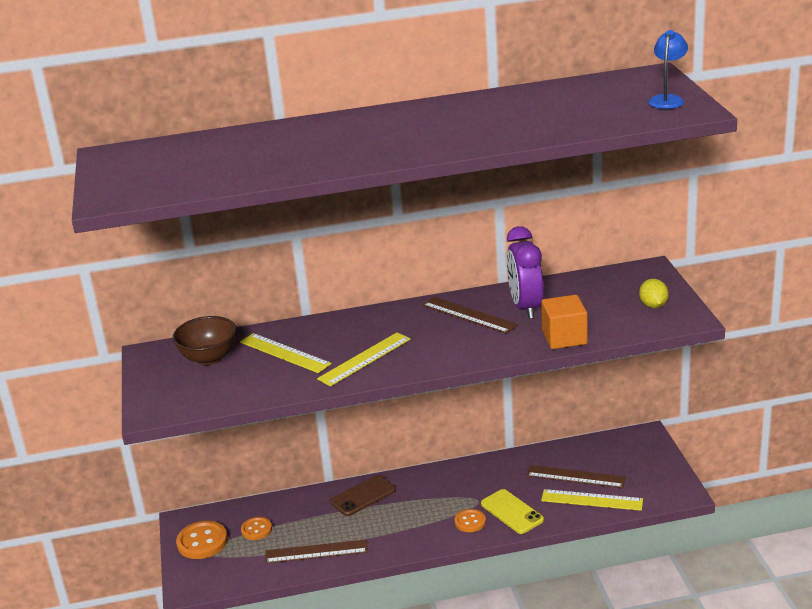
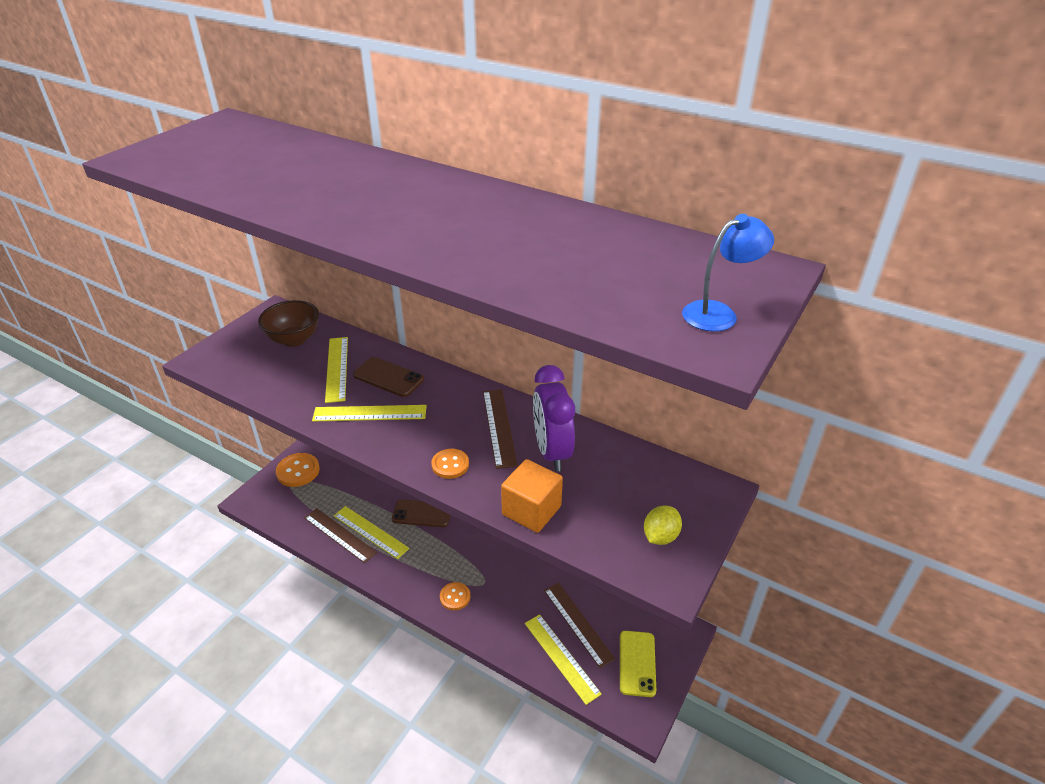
camera: 40 degrees right, 10 degrees up
orange button [241,517,272,540] -> orange button moved to [431,449,469,479]
yellow phone [481,489,544,534] -> yellow phone moved to [620,631,656,697]
purple clock [507,226,543,319] -> purple clock turned 45 degrees counterclockwise [533,365,575,472]
none -> yellow ruler [334,506,409,559]
none -> brown phone [353,357,424,397]

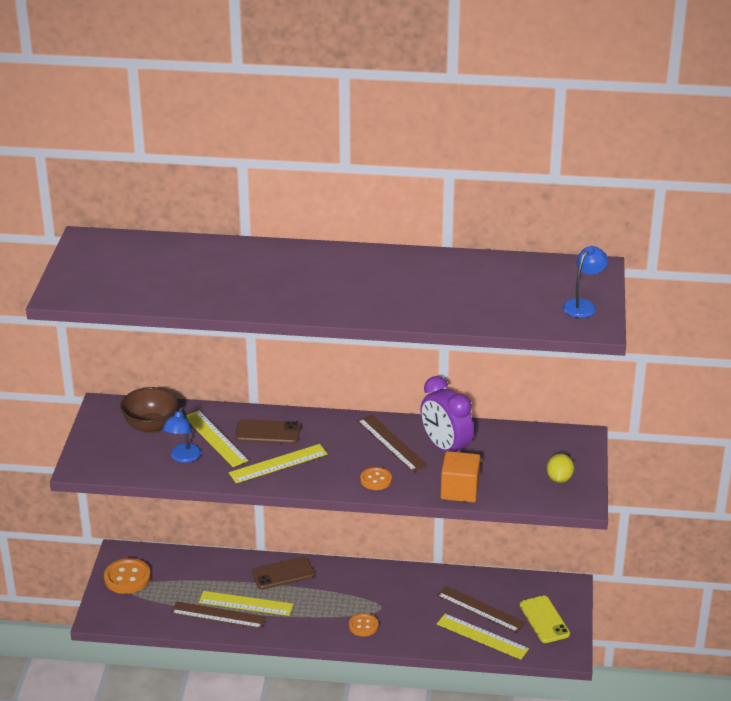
camera: 25 degrees left, 5 degrees down
none -> blue lamp [163,407,201,463]

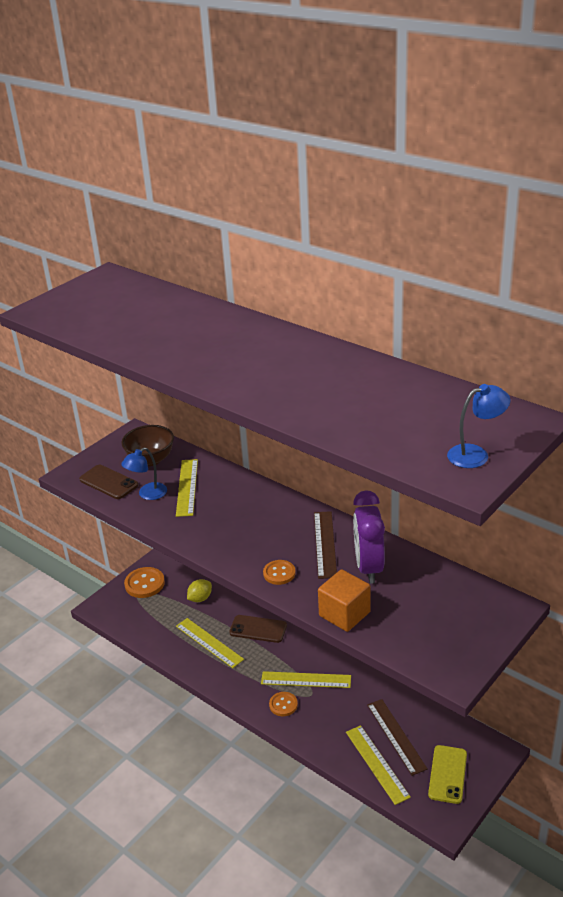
camera: 35 degrees right, 0 degrees up
brown ruler [171,601,266,629] -> none
yellow ruler [229,444,328,483] -> yellow ruler moved to [261,671,351,688]
brown phone [235,419,300,444] -> brown phone moved to [79,465,138,499]
yellow lemon [547,454,574,483] -> yellow lemon moved to [187,579,212,602]

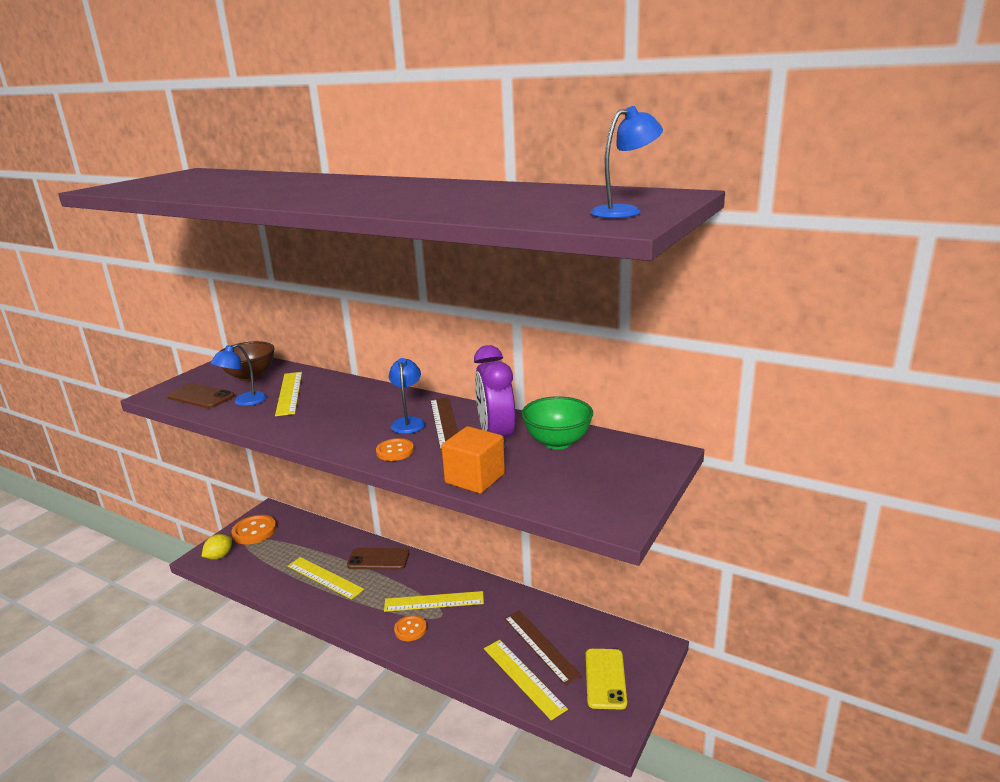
camera: 10 degrees left, 10 degrees down
yellow lemon [187,579,212,602] -> yellow lemon moved to [202,534,232,560]
none -> blue lamp [389,358,425,434]
none -> green bowl [522,396,593,450]

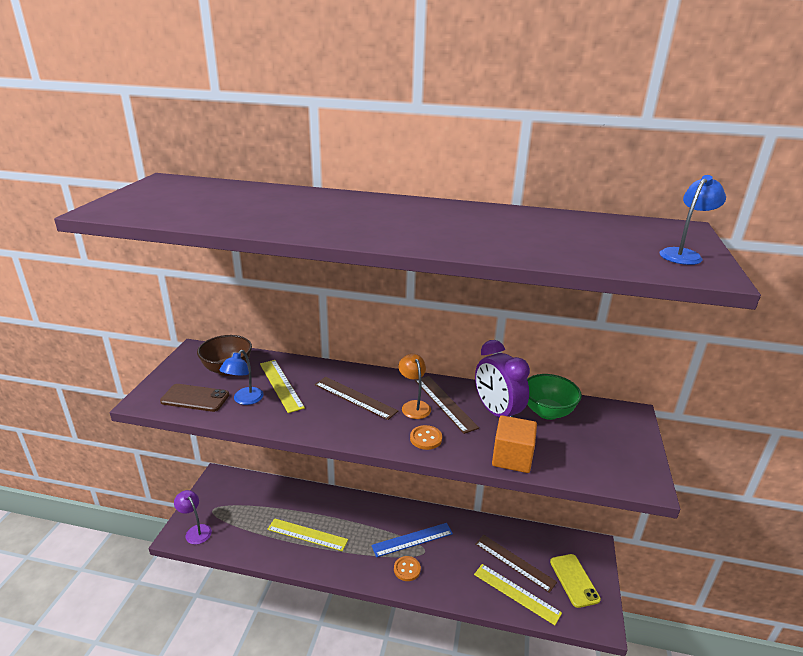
camera: 20 degrees left, 5 degrees up
yellow lemon [202,534,232,560] -> purple lamp [174,490,212,544]
orange button [231,515,276,545] -> none
brown phone [347,548,409,570] -> none
yellow ruler [384,591,484,612] -> blue ruler [371,523,453,557]
blue lamp [389,358,425,434] -> orange lamp [398,354,431,419]
none -> brown ruler [314,377,398,420]

